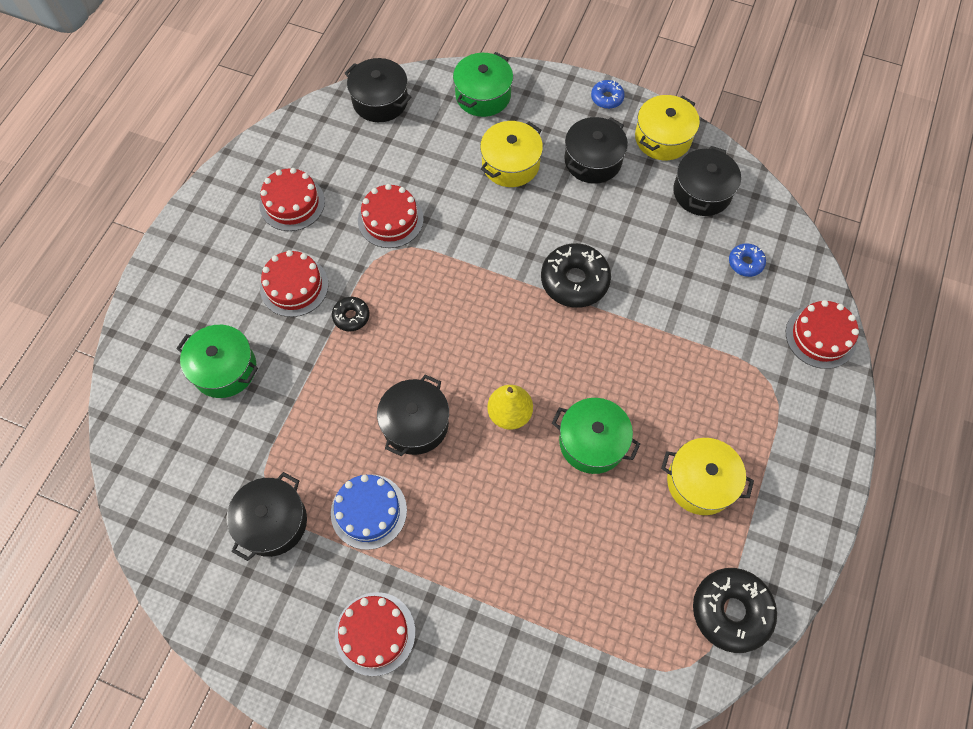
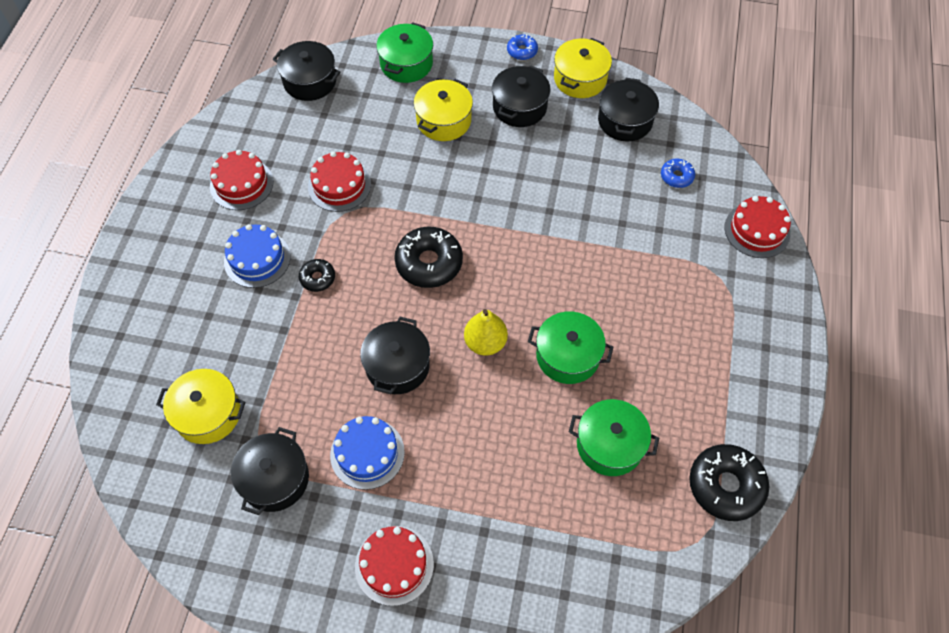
camera: 10 degrees left, 5 degrees down
green pot [176,325,258,398] -> green pot moved to [569,399,659,476]
red cake [260,250,329,317] -> blue cake [224,224,291,288]
black donut [541,243,611,308] -> black donut moved to [394,227,463,288]
yellow pot [661,438,754,515] -> yellow pot moved to [156,369,246,444]

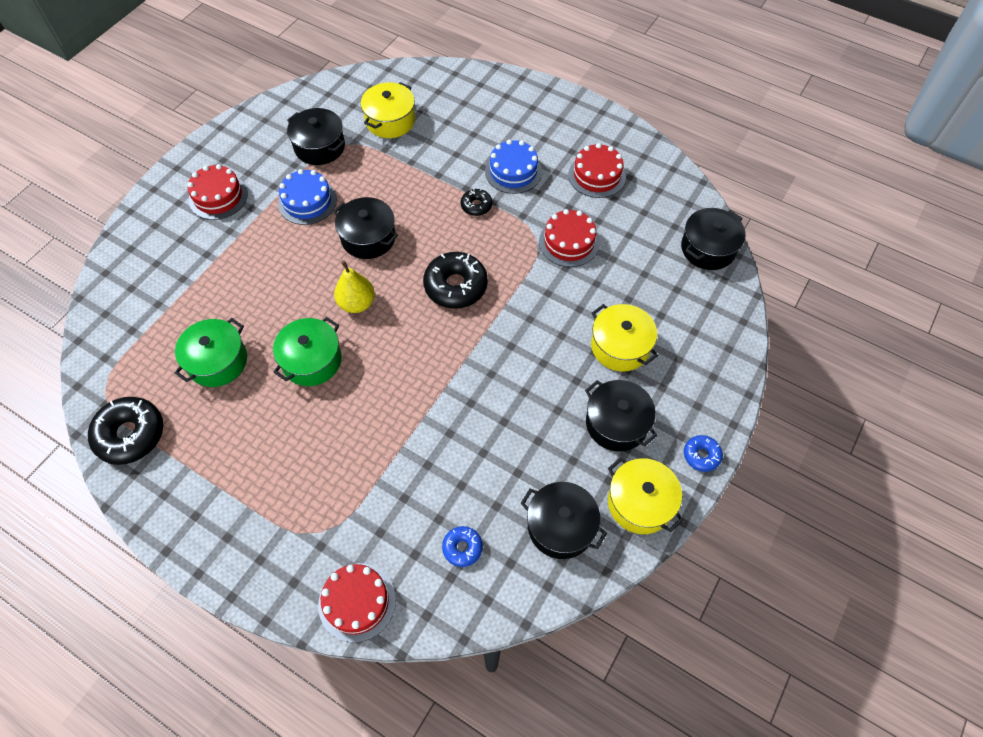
camera: 110 degrees right, 0 degrees up
green pot [376,22,433,83] -> none

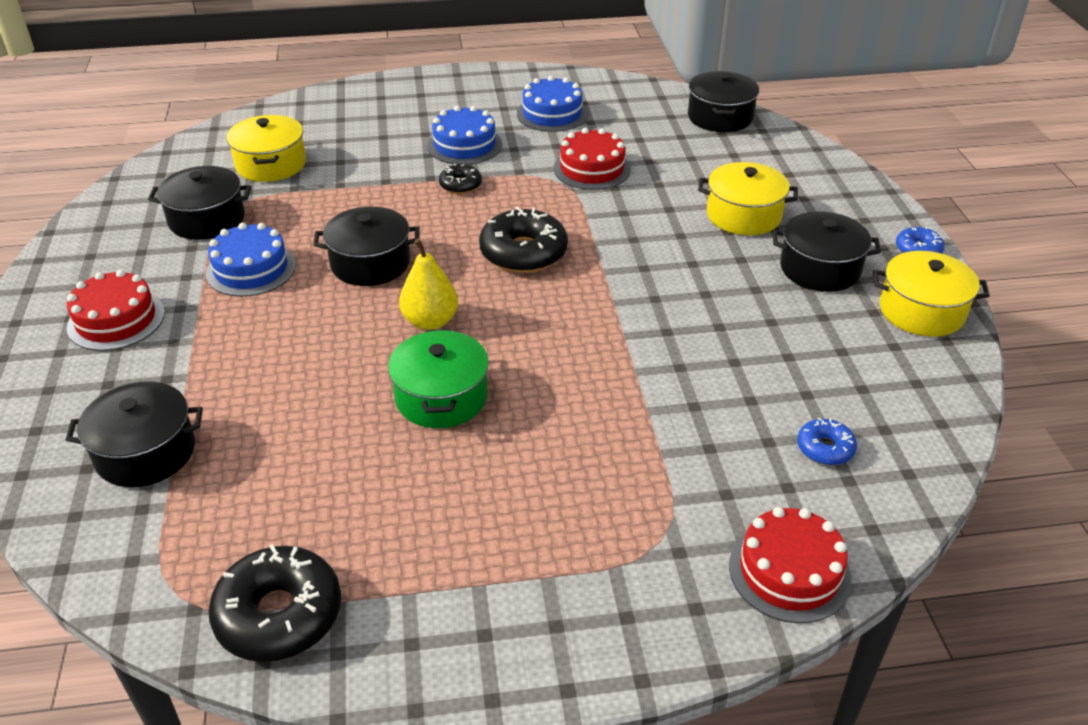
camera: 40 degrees left, 20 degrees down
green pot [174,318,247,387] -> none
black pot [520,482,607,559] -> black pot moved to [66,381,203,487]
red cake [569,143,626,198] -> blue cake [517,76,588,132]

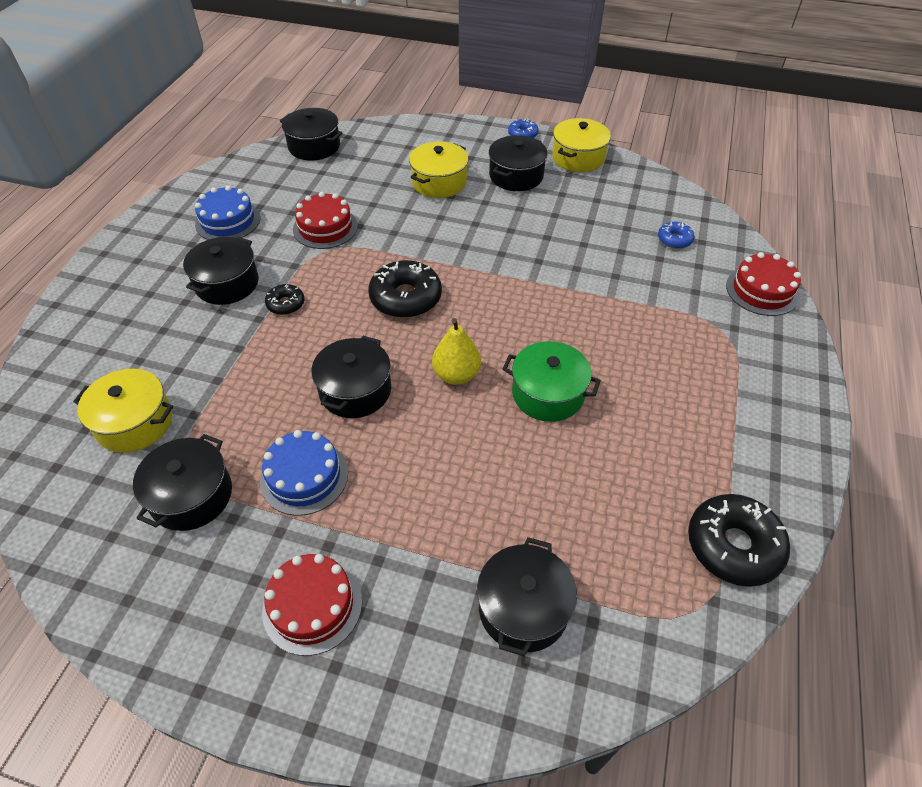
camera: 65 degrees left, 10 degrees up
blue cake [427,106,502,165] -> black pot [183,236,259,305]

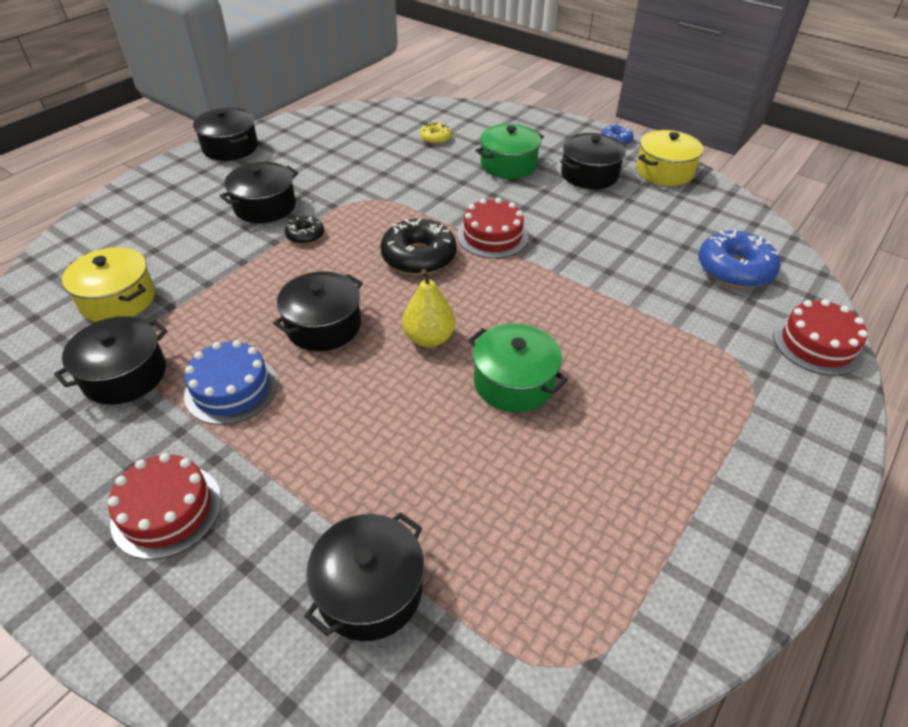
camera: 20 degrees right, 5 degrees down
blue cake [195,185,260,240] -> none
black pot [280,108,343,161] -> black pot moved to [193,108,258,161]
red cake [293,192,358,249] -> red cake moved to [457,198,528,258]
yellow pot [409,141,469,198] -> green pot [475,124,544,179]
blue donut [658,222,695,249] -> blue donut [698,230,780,288], size x1.89
black donut [688,494,790,587] -> none
none -> yellow donut [420,122,452,144]

